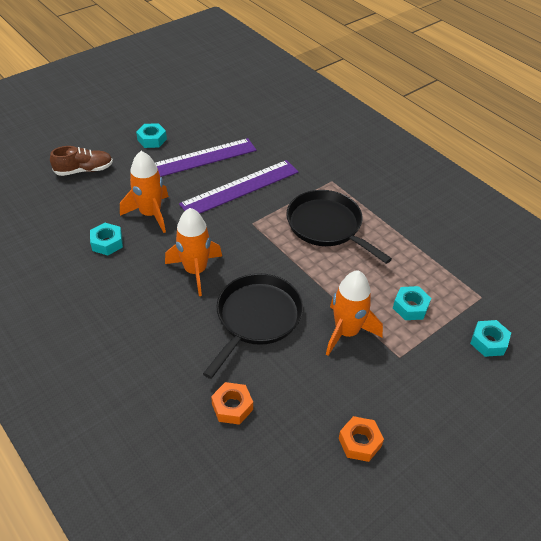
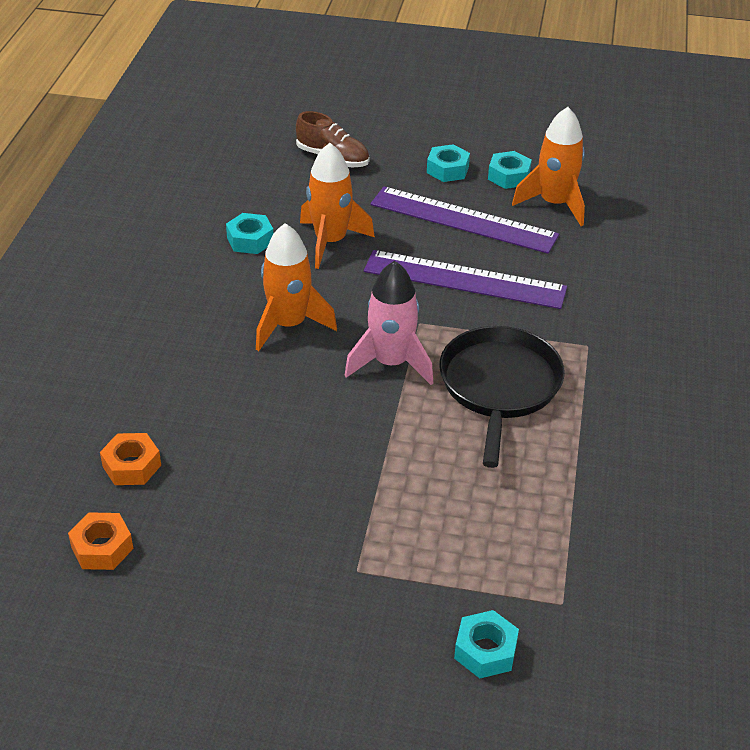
camera: 50 degrees right, 5 degrees down
black pan [203,273,303,379] -> none
orange rocket [326,271,383,356] -> orange rocket moved to [512,107,585,226]
orange nut [339,416,384,462] -> orange nut moved to [68,512,133,570]
turquoise nut [393,286,431,320] -> turquoise nut moved to [488,151,532,189]
none -> pink rocket [345,261,433,385]

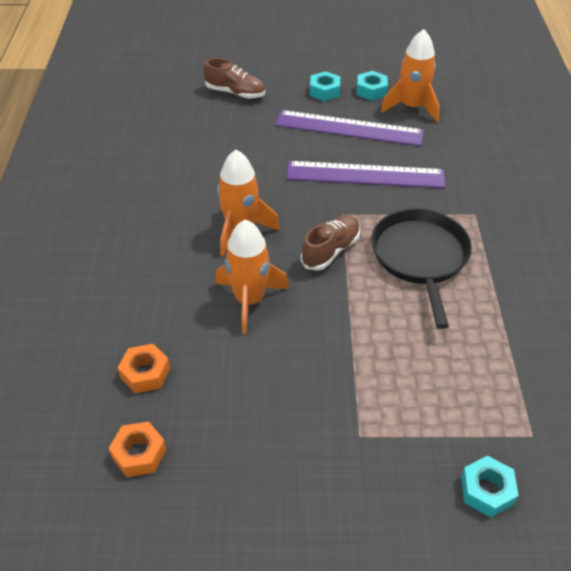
camera: 10 degrees left, 5 degrees up
turquoise nut [226,213,273,254] -> none
orange rocket [300,143,375,269] -> orange rocket moved to [216,219,289,334]
pink rocket [345,261,433,385] -> brown shoe [301,215,360,271]

